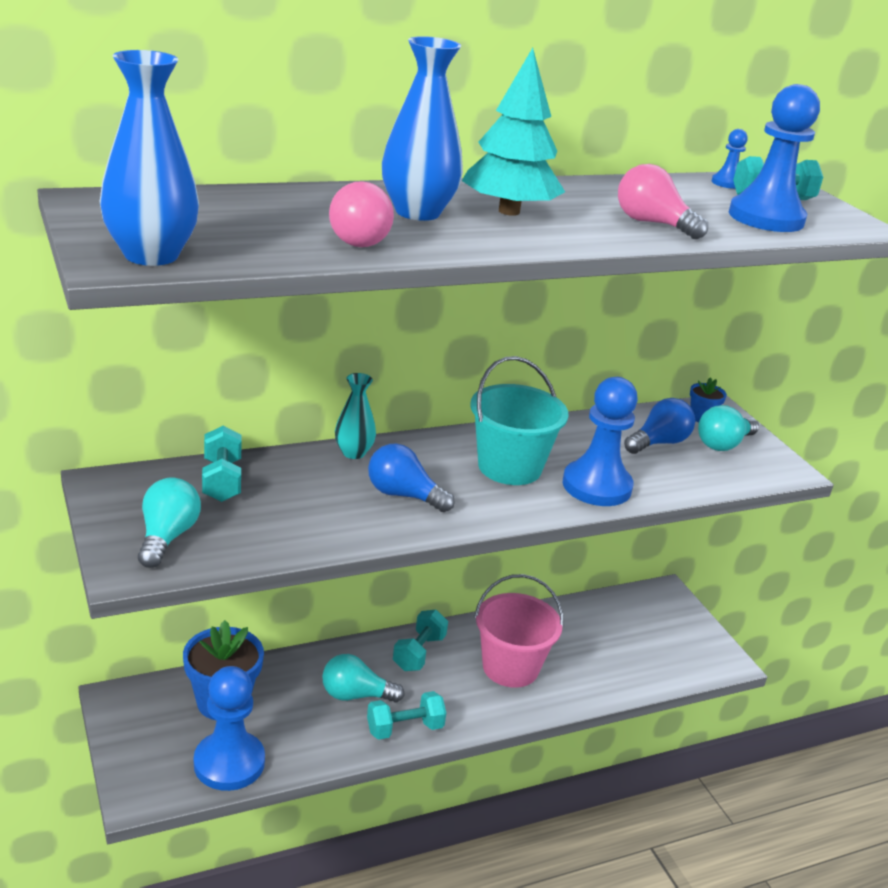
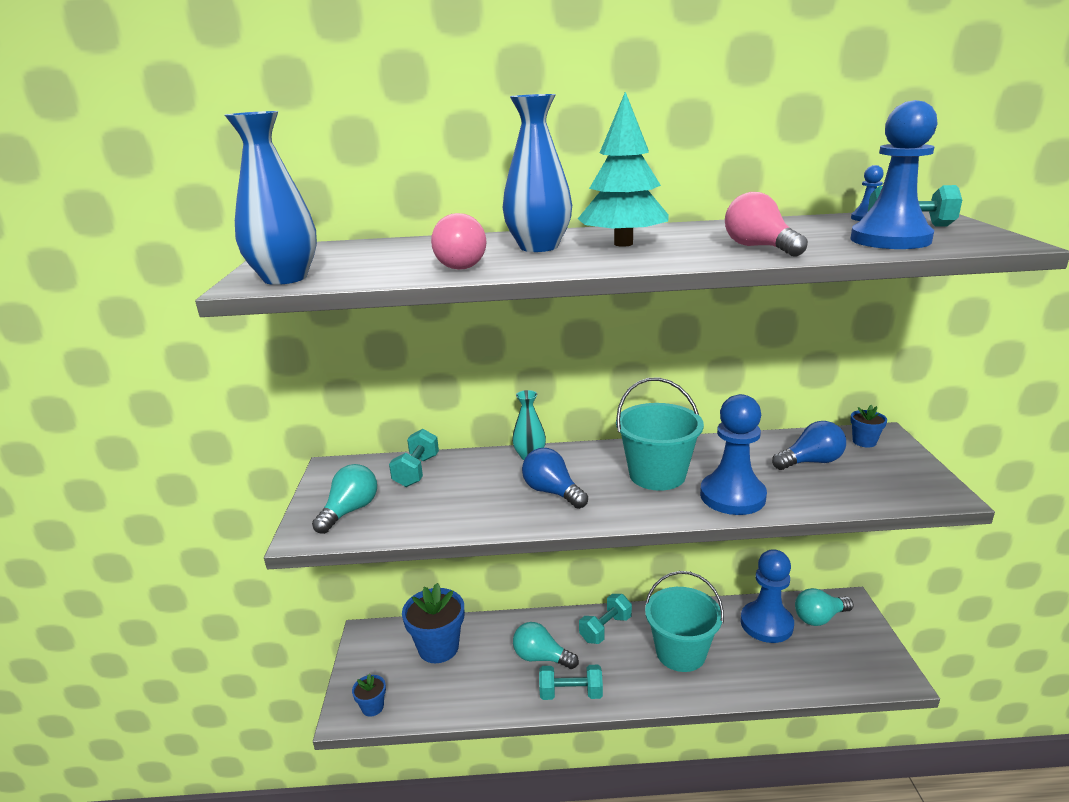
camera: 25 degrees right, 5 degrees down
blue pawn [194,666,265,791] -> blue pawn moved to [740,549,794,643]
pink bucket [474,574,564,688] -> turquoise bucket [645,571,724,672]
turquoise light bulb [698,405,759,451] -> turquoise light bulb moved to [795,588,854,626]
none -> blue flower pot [352,674,386,717]

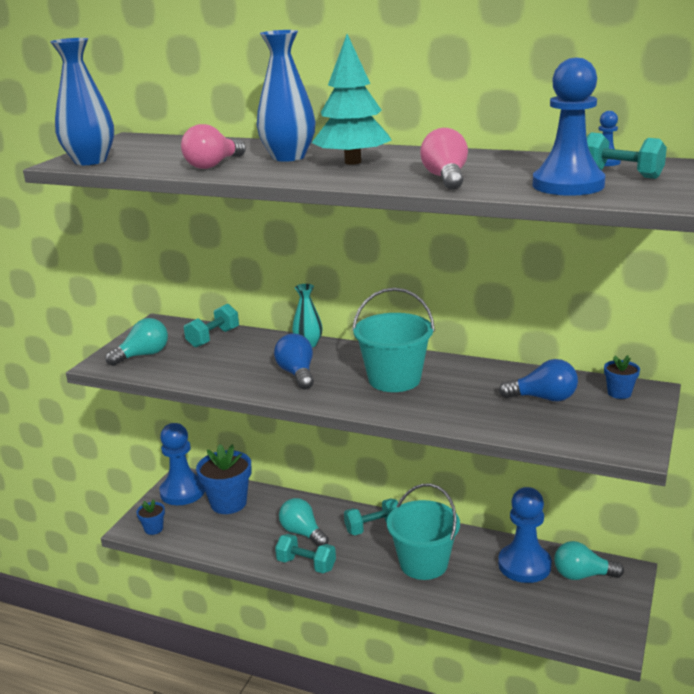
camera: 25 degrees right, 0 degrees up
blue pawn [700,394,767,515] -> blue pawn moved to [159,423,205,505]

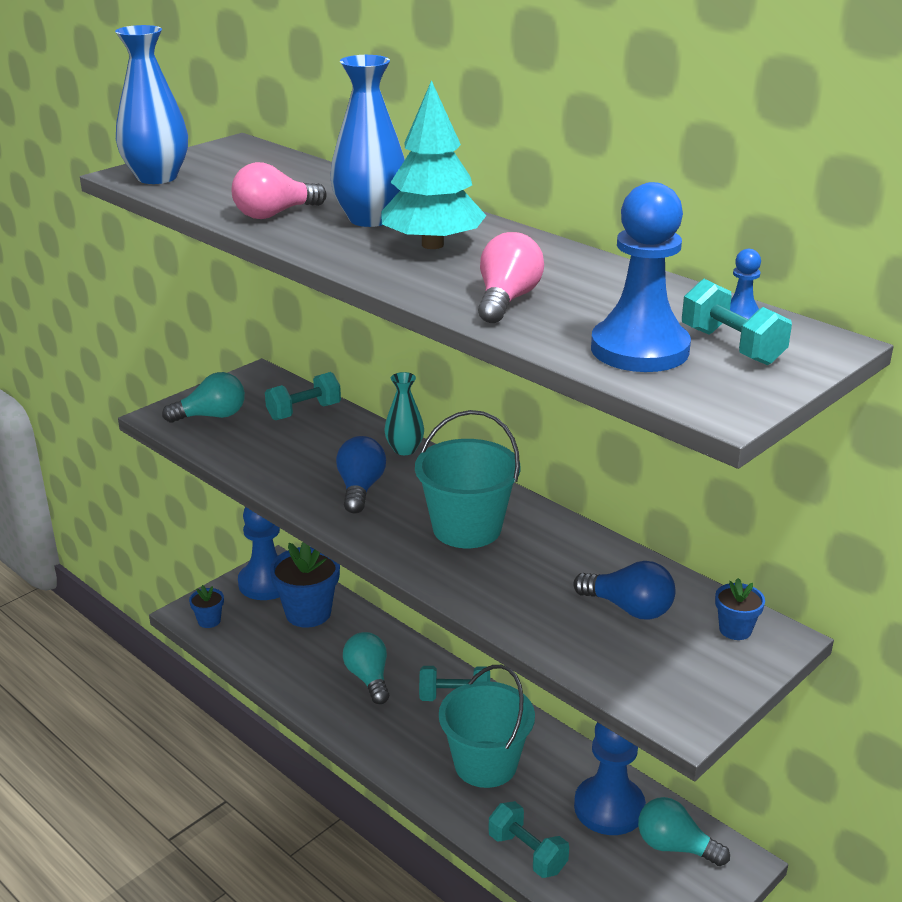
camera: 20 degrees right, 5 degrees up
turquoise dumbbell [275,534,336,573] -> turquoise dumbbell moved to [488,801,569,878]

